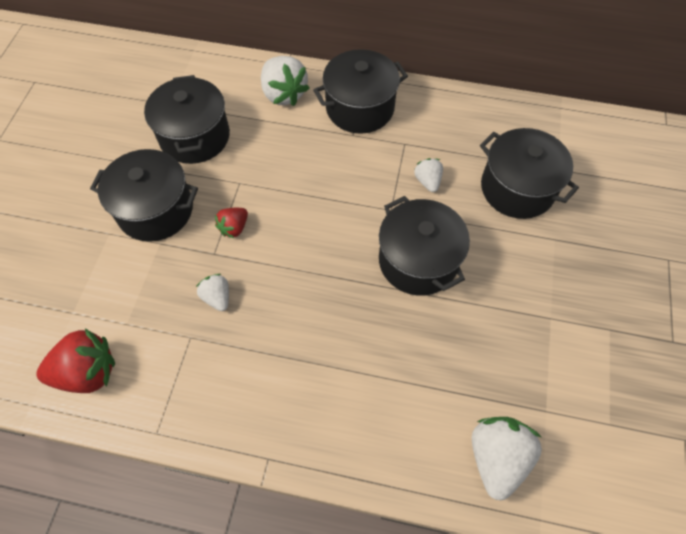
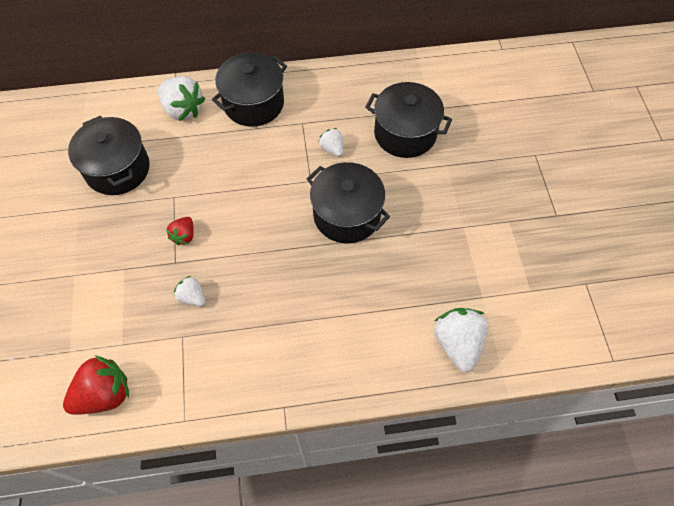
camera: 20 degrees left, 0 degrees up
black pot [90,149,198,242] -> none

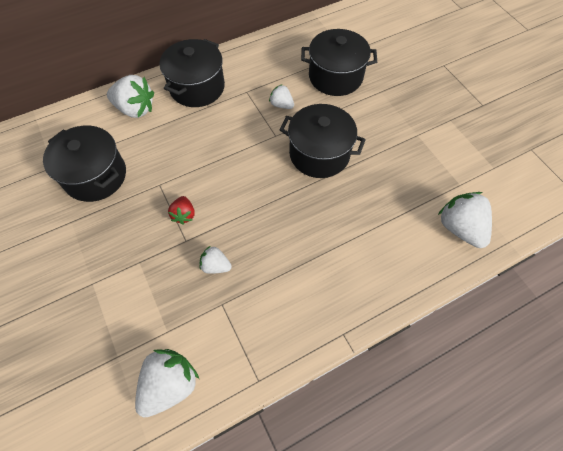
camera: 20 degrees left, 0 degrees up
red strawberry [63,355,129,415] -> white strawberry [135,349,199,418]

